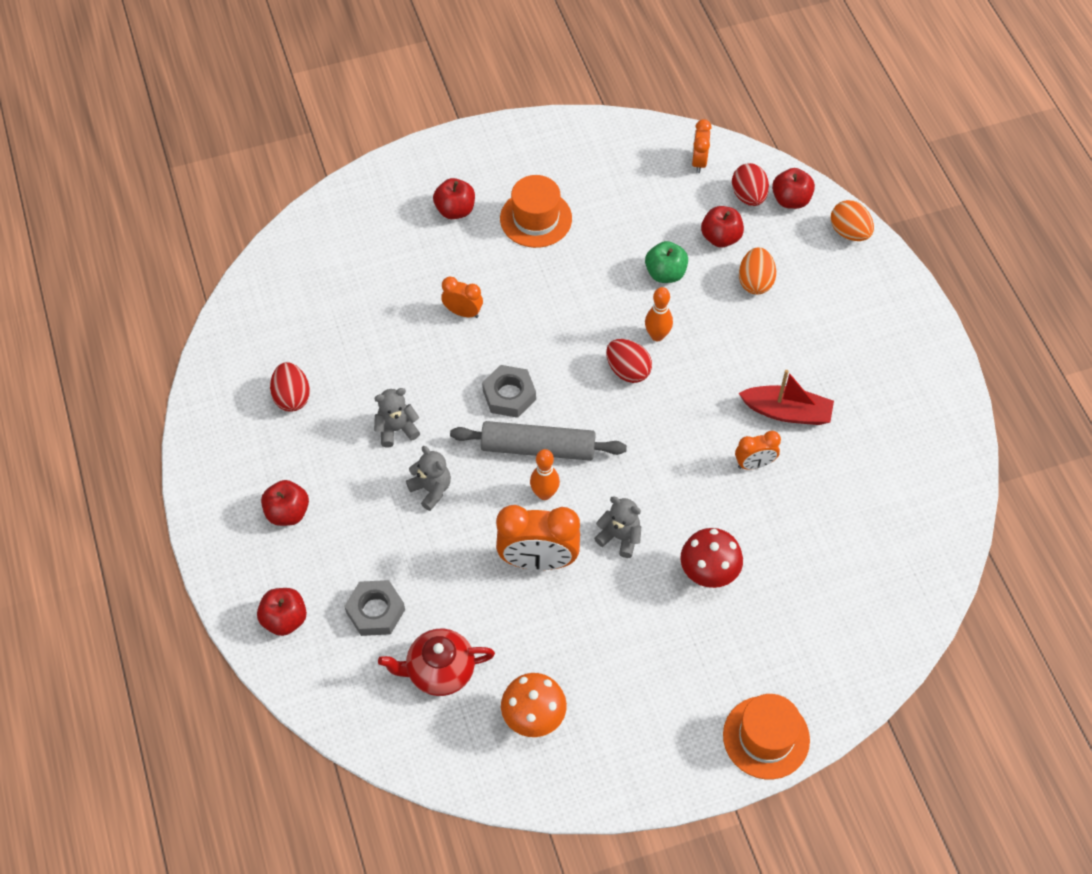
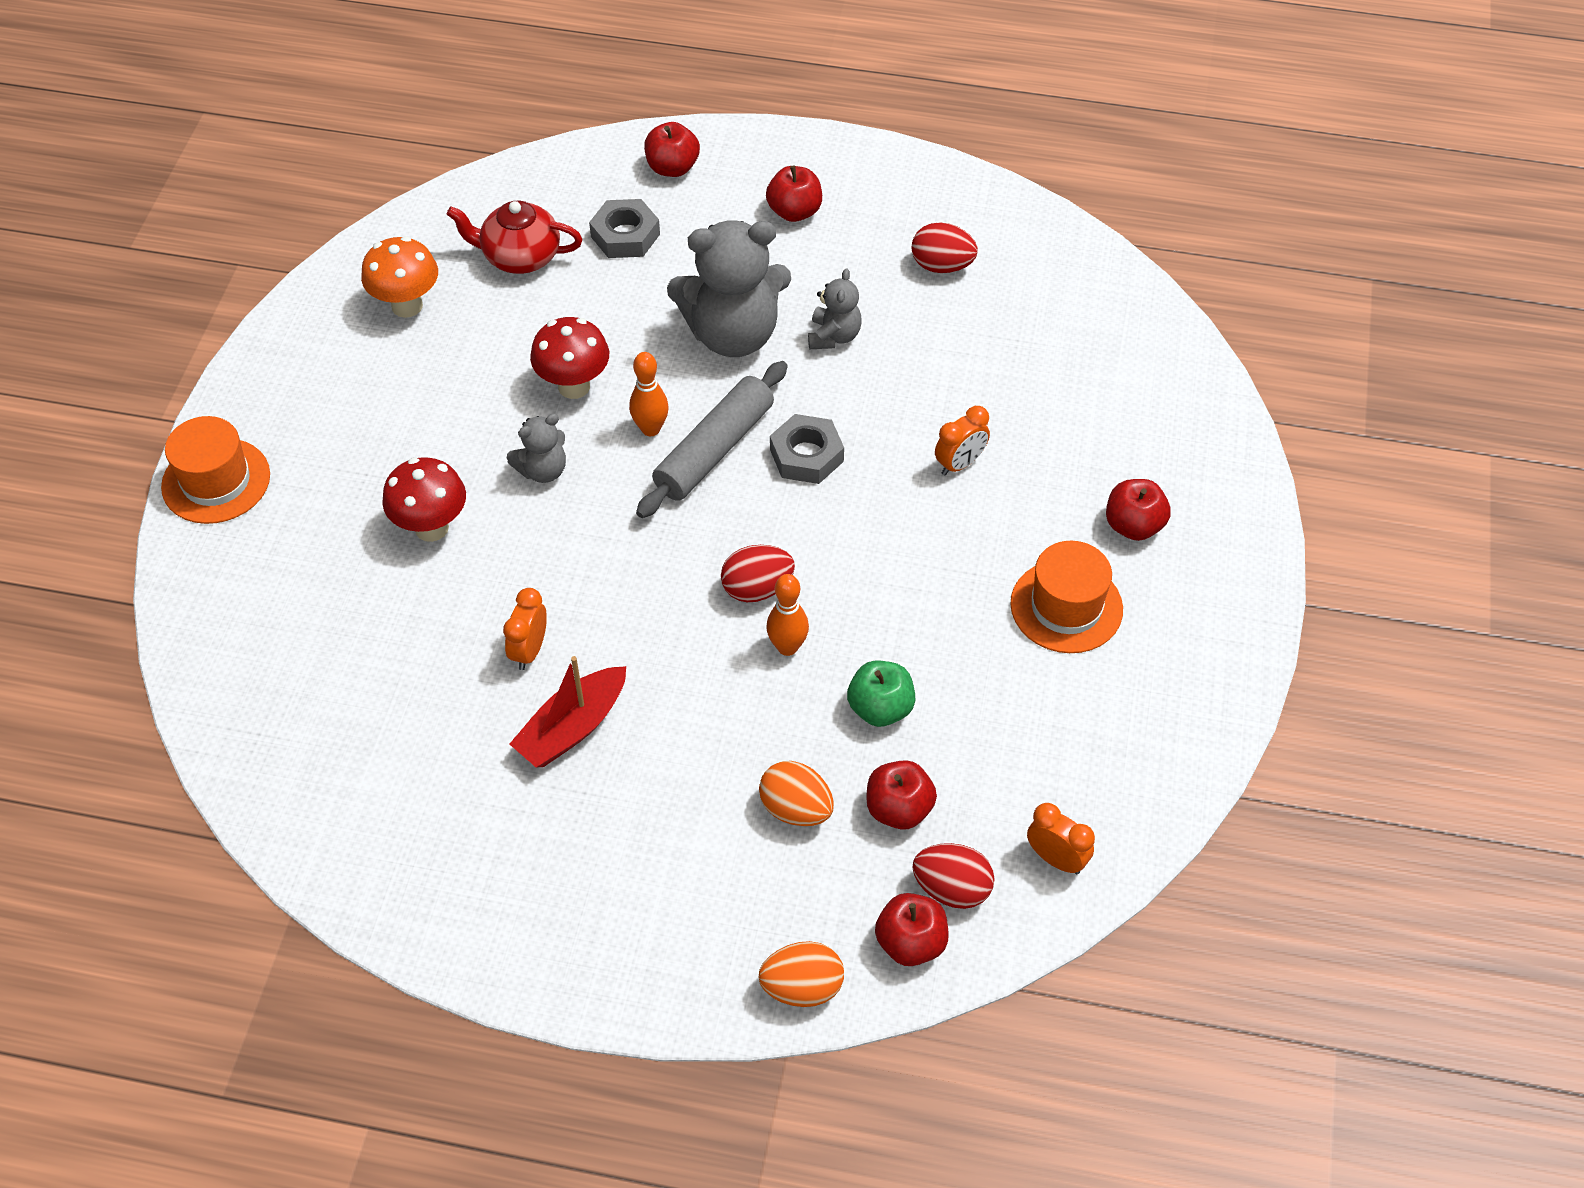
camera: 120 degrees right, 5 degrees down
red teapot [378,628,495,696] -> red teapot turned 105 degrees counterclockwise [447,201,582,274]
grey teddy bear [406,446,451,511] -> grey teddy bear [667,220,791,357], size x2.04
orange clock [496,505,580,570] -> red mushroom [530,317,609,399]

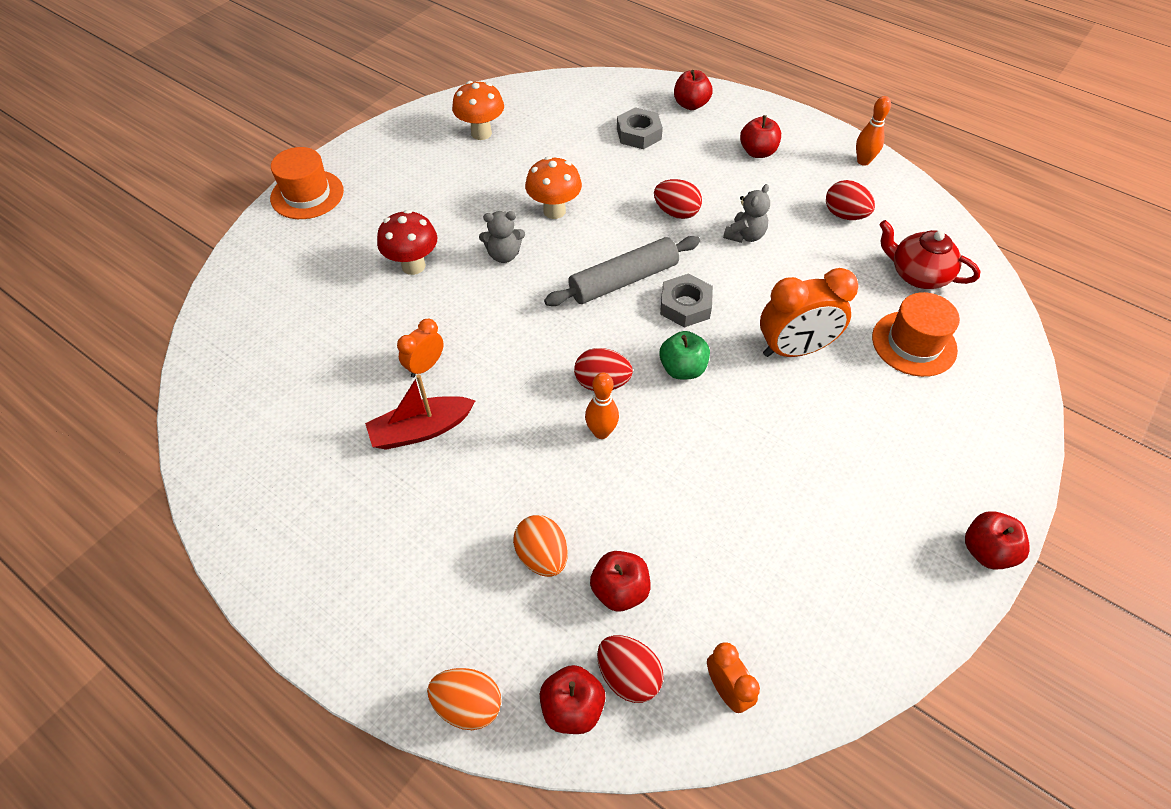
camera: 25 degrees right, 0 degrees up
red teapot [447,201,582,274] -> red teapot moved to [879,220,980,289]
red mushroom [530,317,609,399] -> orange mushroom [525,156,582,219]
orange bowling pin [629,352,669,436] -> orange bowling pin moved to [856,96,891,166]
grey teddy bear [667,220,791,357] -> red egg [654,179,702,219]
green apple [847,661,915,727] -> green apple moved to [659,331,710,379]
orange clock [935,406,990,475] -> orange clock [760,268,858,357], size x1.83
orange hat [1010,541,1123,653] -> orange hat moved to [872,292,960,377]
red apple [1106,479,1171,541] -> red apple moved to [965,511,1030,570]

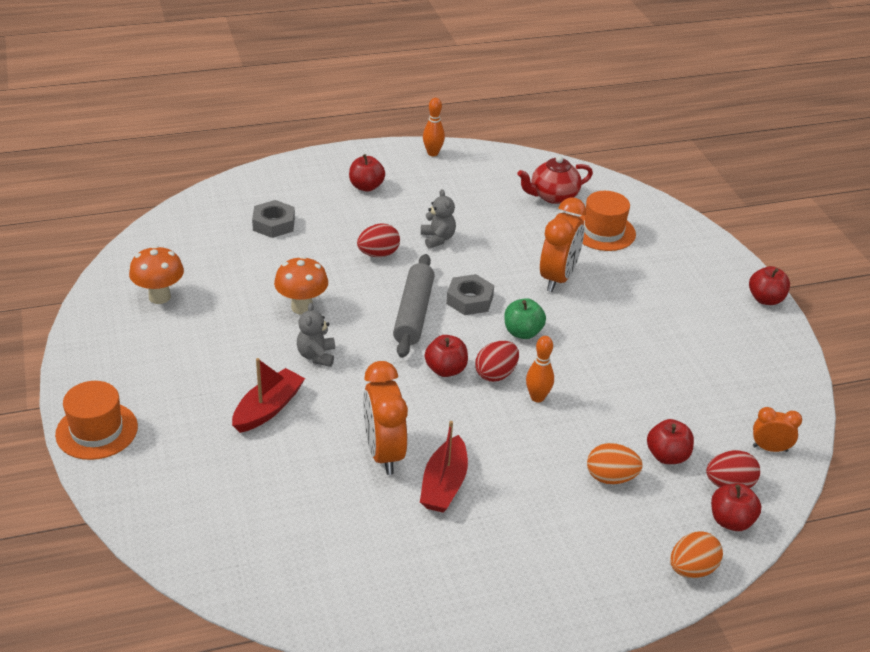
camera: 55 degrees left, 15 degrees down
red mushroom [377,210,437,275] -> red boat [232,358,305,433]
orange clock [397,319,444,378] -> orange clock [363,361,408,475], size x1.83
grey teddy bear [479,211,525,263] -> grey teddy bear turned 150 degrees clockwise [297,303,335,367]
red apple [674,70,713,110] -> red apple moved to [425,335,468,377]
red egg [826,180,875,220] -> none

